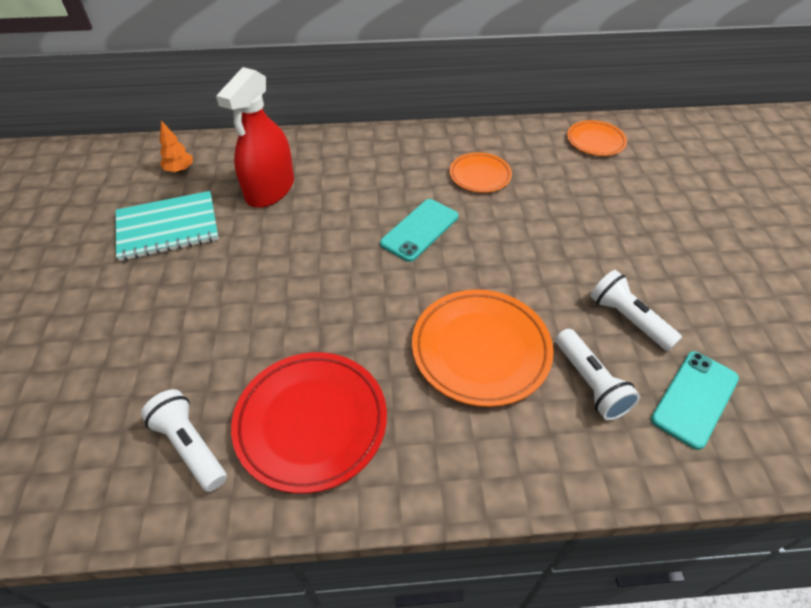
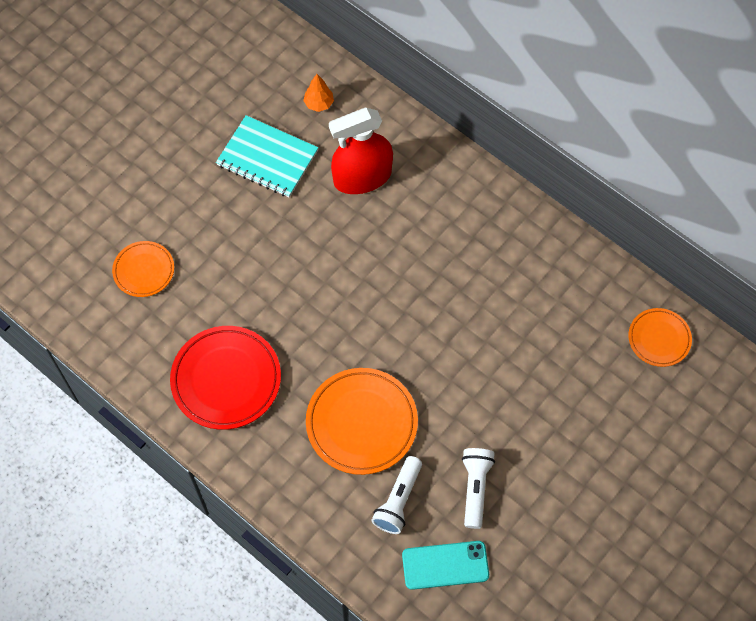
camera: 45 degrees right, 15 degrees up
white flashlight [141,389,227,492] -> none
turquoise phone [380,199,458,262] -> none
orange plate [450,152,512,193] -> orange plate moved to [112,241,174,297]

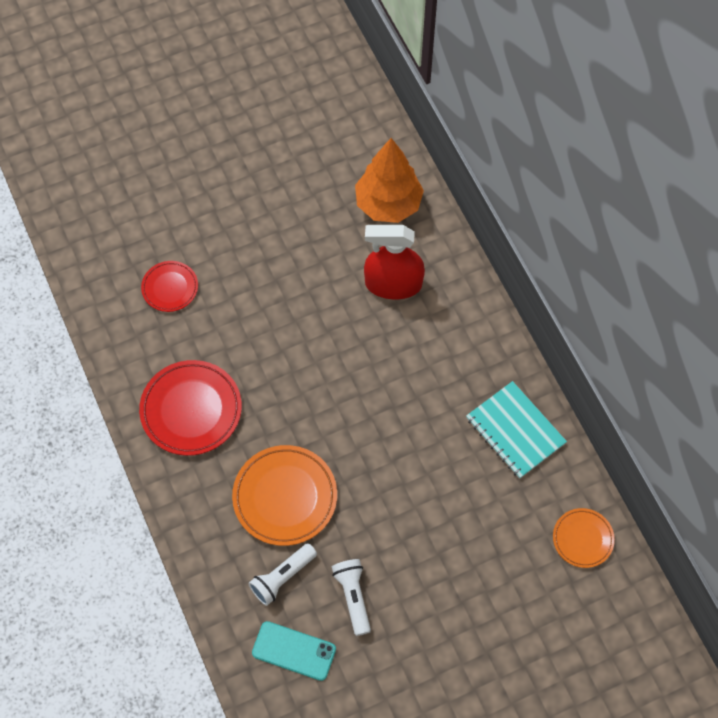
camera: 25 degrees right, 0 degrees up
orange plate [112,241,174,297] -> red plate [141,261,198,312]
turquoise notebook [216,115,318,197] -> turquoise notebook moved to [466,381,567,479]
orange tree [303,74,334,112] -> orange tree [355,138,424,223], size x2.37
white flashlight [462,448,495,529] -> white flashlight turned 45 degrees counterclockwise [332,559,371,636]

